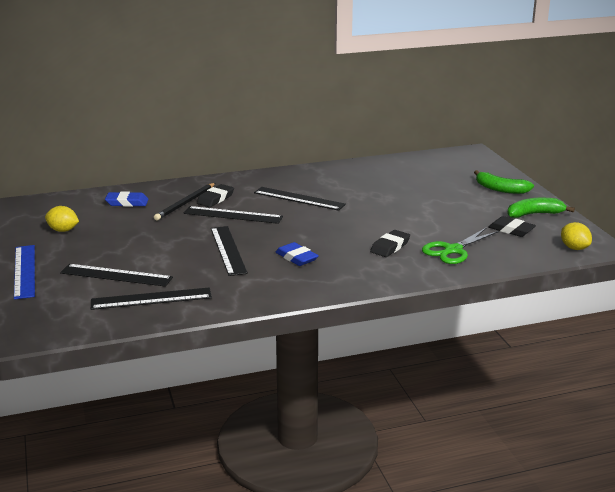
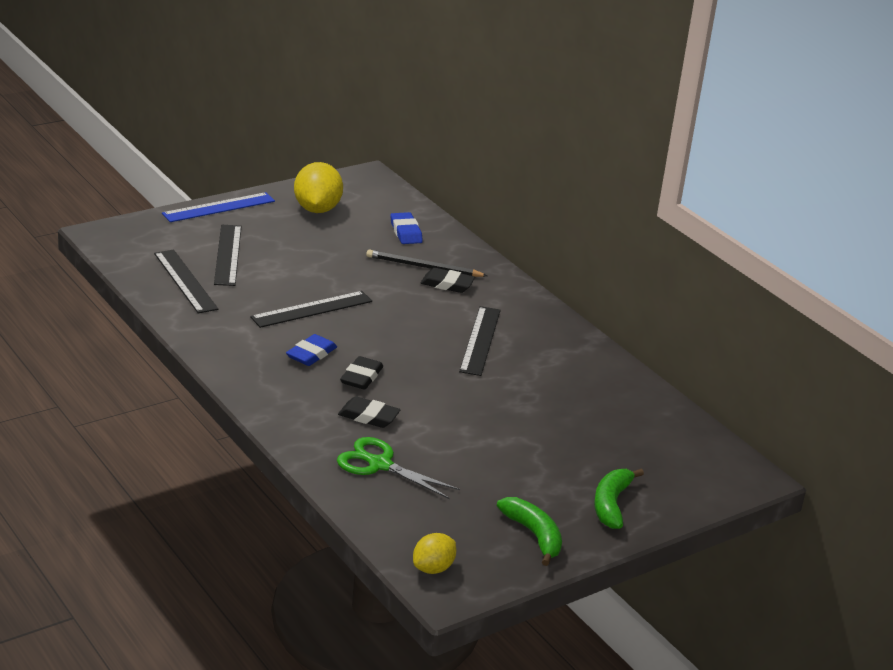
camera: 70 degrees right, 5 degrees up
yellow lemon [45,206,79,232] -> yellow lemon [294,162,343,213], size x1.69
black ruler [184,206,283,224] -> none
black eraser [489,216,536,237] -> black eraser moved to [340,356,383,390]

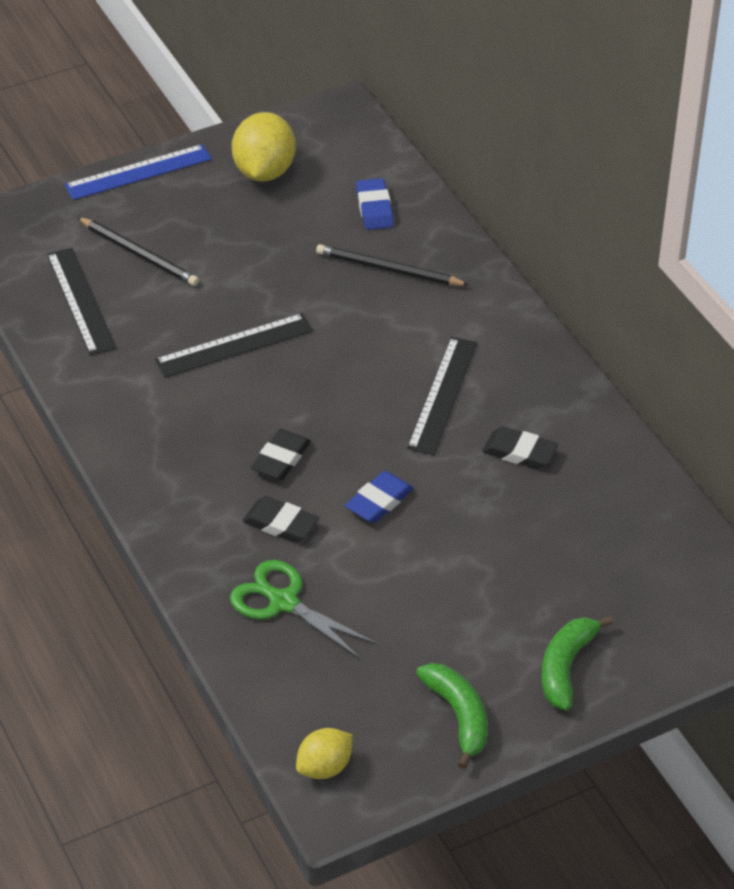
camera: 10 degrees right, 15 degrees up
black ruler [214,225,242,286] -> black pencil [77,217,199,286]
blue eraser [286,334,337,366] -> blue eraser moved to [345,471,414,523]
black eraser [420,268,475,293] -> black eraser moved to [482,426,558,469]

